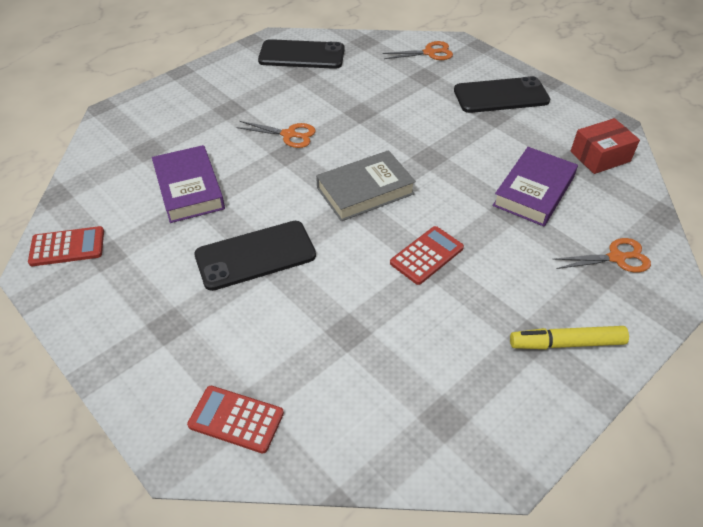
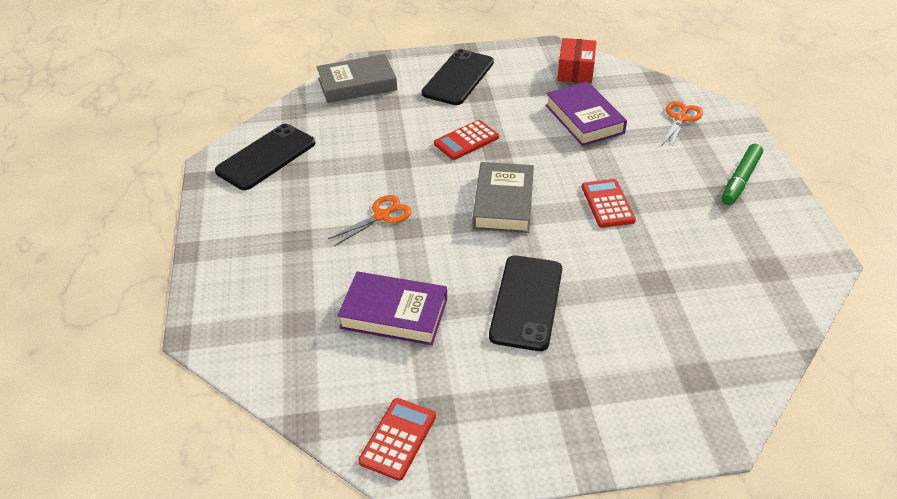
camera: 55 degrees left, 5 degrees down
red calculator [187,386,284,454] -> red calculator moved to [434,120,499,160]
orange scissors [382,41,453,60] -> grey book [316,54,397,103]
yellow marker [510,326,629,349] -> green marker [722,144,763,205]

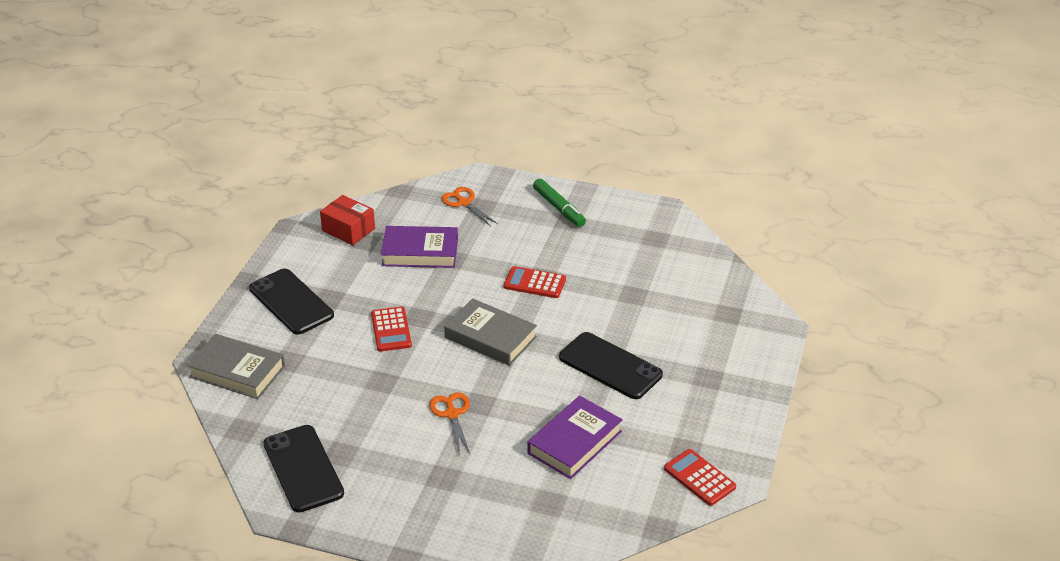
camera: 65 degrees left, 5 degrees down
grey book [316,54,397,103] -> grey book turned 75 degrees counterclockwise [187,334,285,399]

